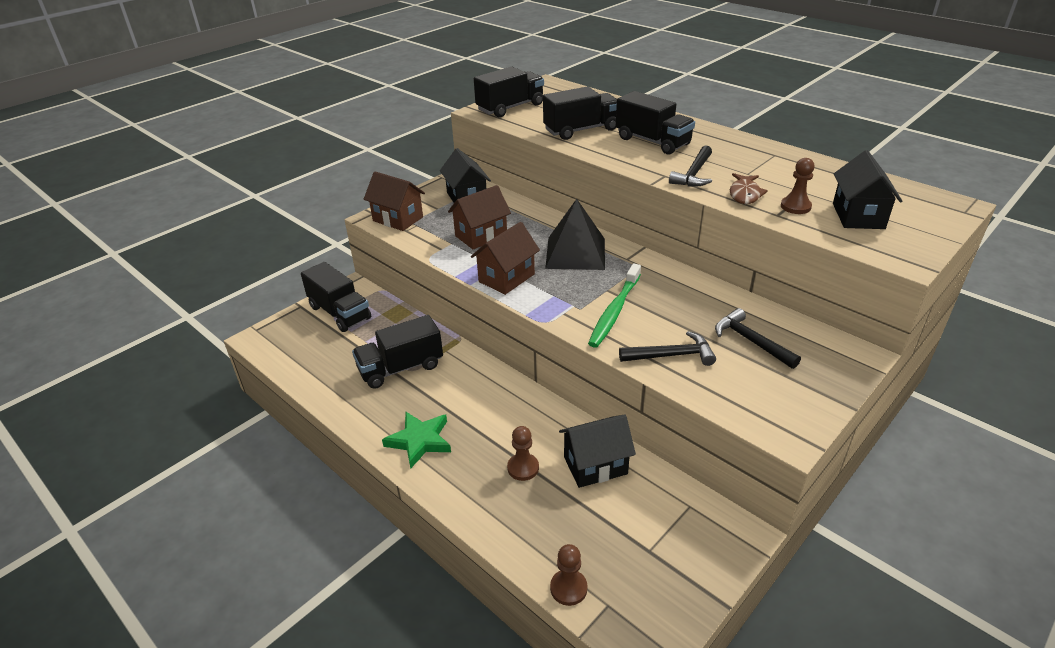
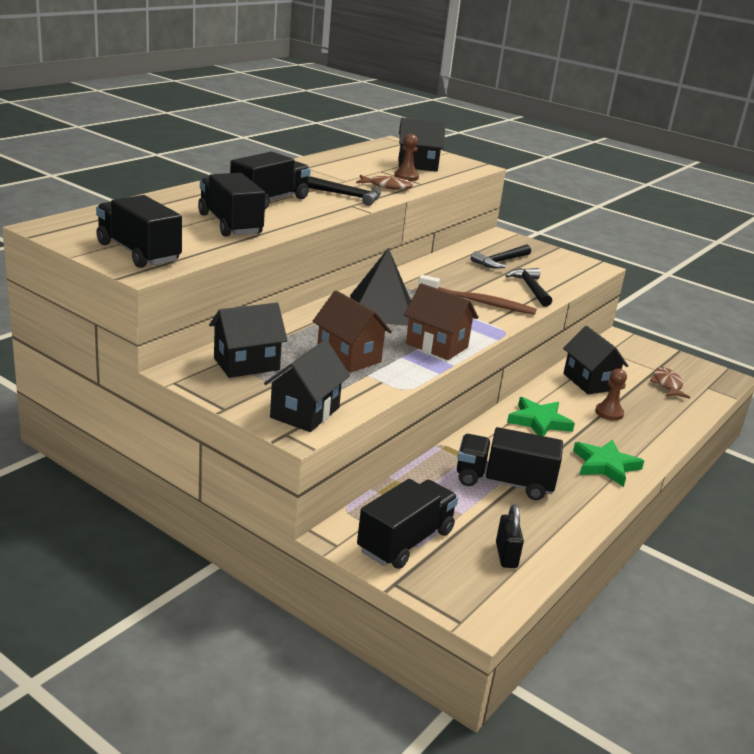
camera: 100 degrees left, 10 degrees down
black truck [352,315,443,389] -> black truck turned 135 degrees clockwise [457,427,563,500]
brown house [364,171,425,231] -> black house [264,340,350,432]
brown pawn [550,544,587,606] -> none
green toothbrush [588,263,641,348] -> brown toothbrush [418,275,537,315]
none -> black padlock [496,505,524,568]
none -> green star [507,397,575,436]
none -> brown fish [650,367,690,399]

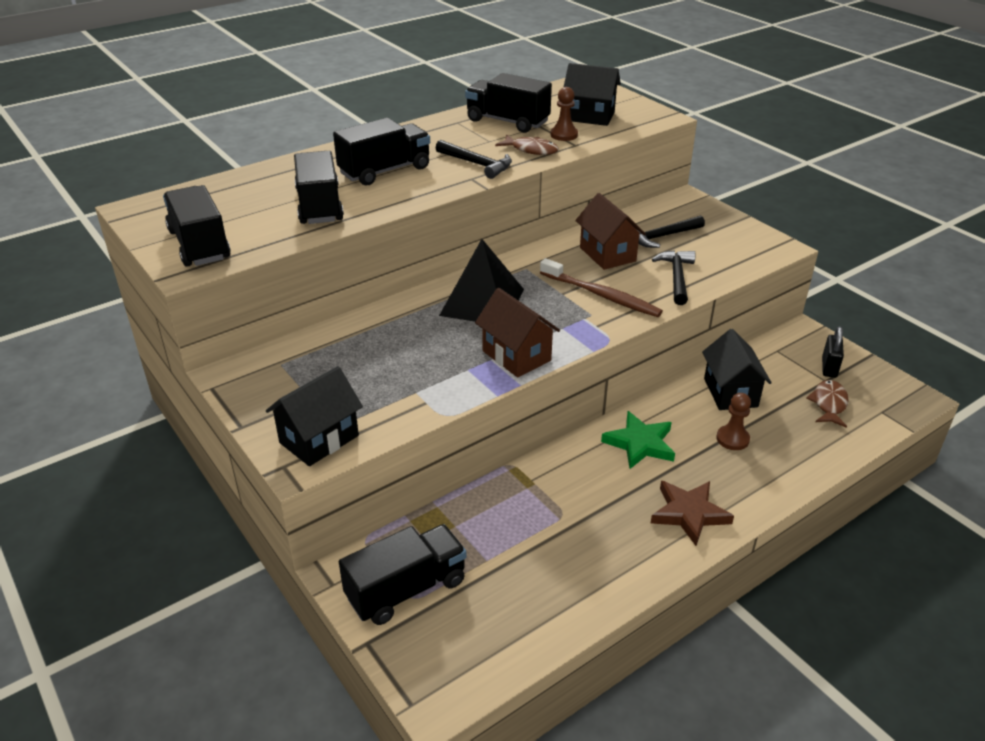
camera: 20 degrees right, 10 degrees up
black house [209,303,288,378] -> none
brown house [313,290,392,372] -> brown house moved to [575,193,646,270]
black truck [457,427,563,500] -> black truck moved to [465,73,552,133]
black padlock [496,505,524,568] -> black padlock moved to [822,326,844,378]
green star [573,440,644,487] -> brown star [651,481,734,546]

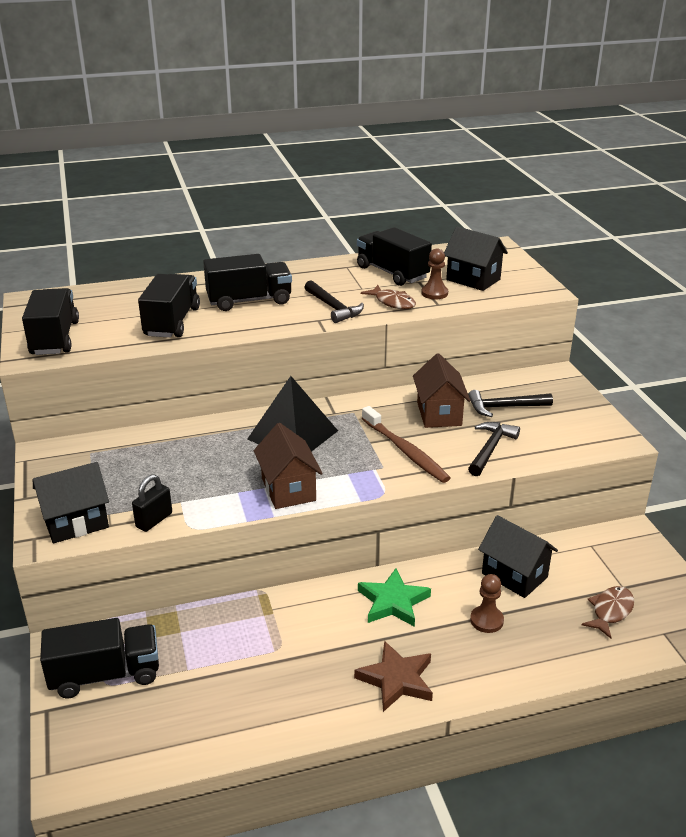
camera: 20 degrees right, 5 degrees down
black house [702,329,772,410] -> black house turned 60 degrees counterclockwise [478,515,558,598]
black padlock [822,326,844,378] -> black padlock moved to [132,474,172,532]

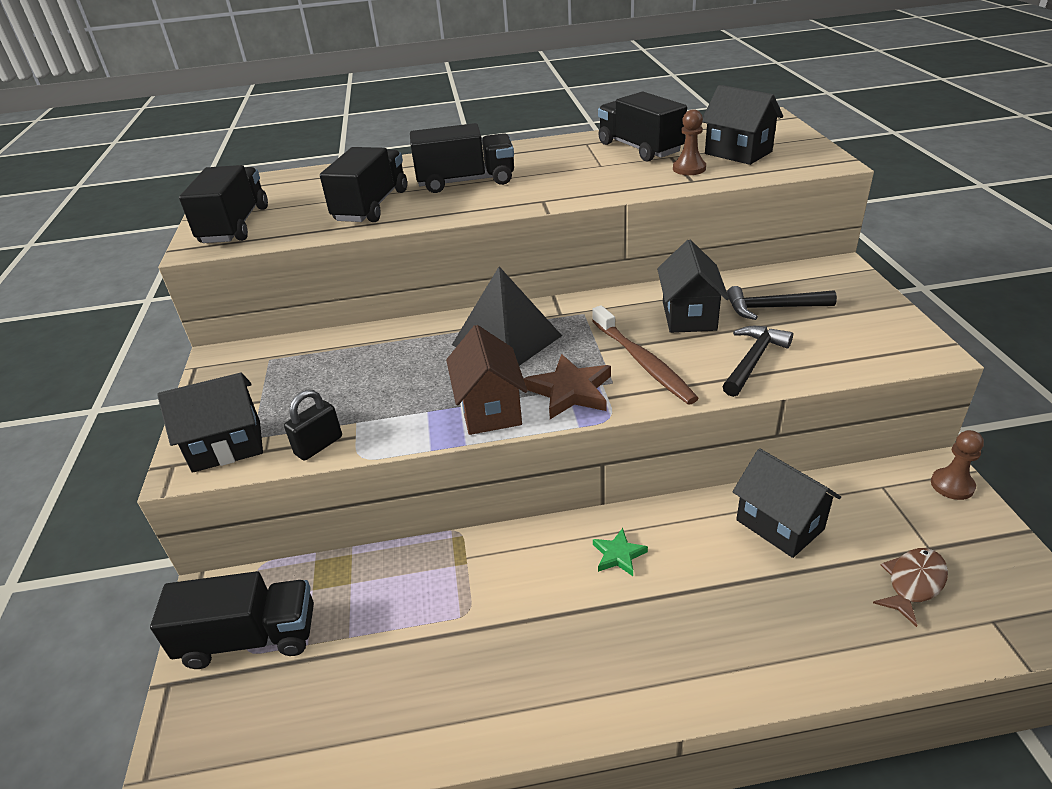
camera: 10 degrees right, 5 degrees up
black hammer [304,281,364,323] -> none
brown star [354,641,433,712] -> brown star moved to [524,354,611,419]
green star [358,568,431,627] -> green star [593,528,648,576], size x0.59
brown fish [361,285,416,309] -> none
brown house [413,353,470,428] -> black house [657,240,729,333]
brown pawn [470,574,504,633] -> brown pawn moved to [931,430,984,500]

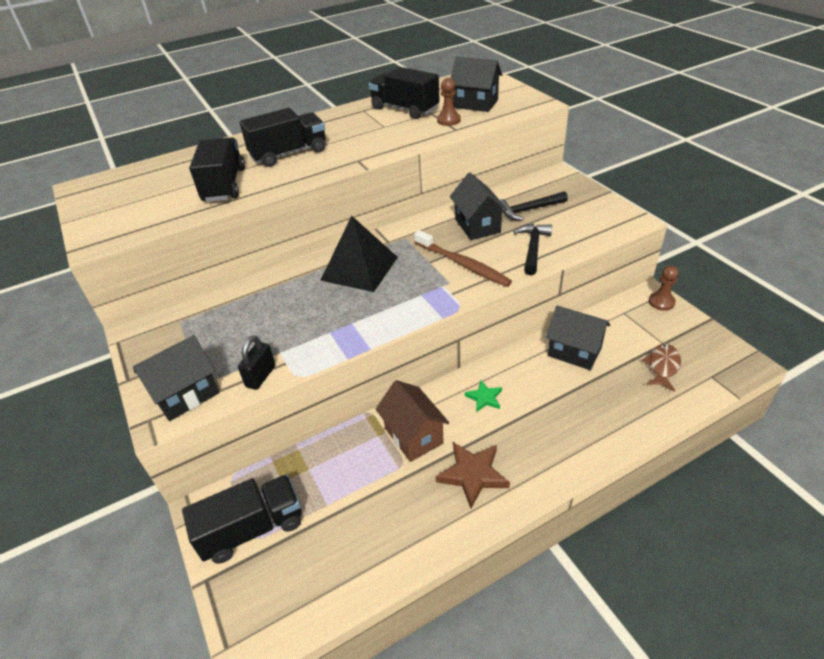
camera: 20 degrees left, 5 degrees up
black truck [179,165,268,243] -> none
brown house [446,325,528,435] -> brown house moved to [375,380,449,462]
brown star [524,354,611,419] -> brown star moved to [436,442,510,508]

